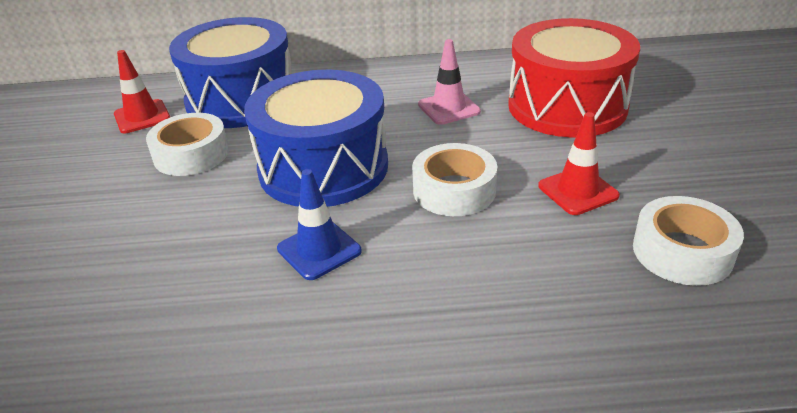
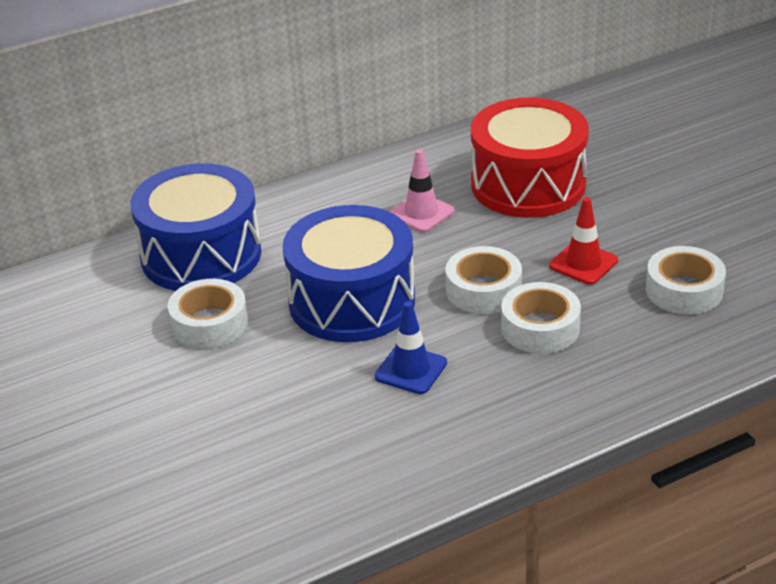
camera: 25 degrees left, 0 degrees up
red traffic cone [114,50,170,133] -> none
none -> white tape [501,282,581,354]

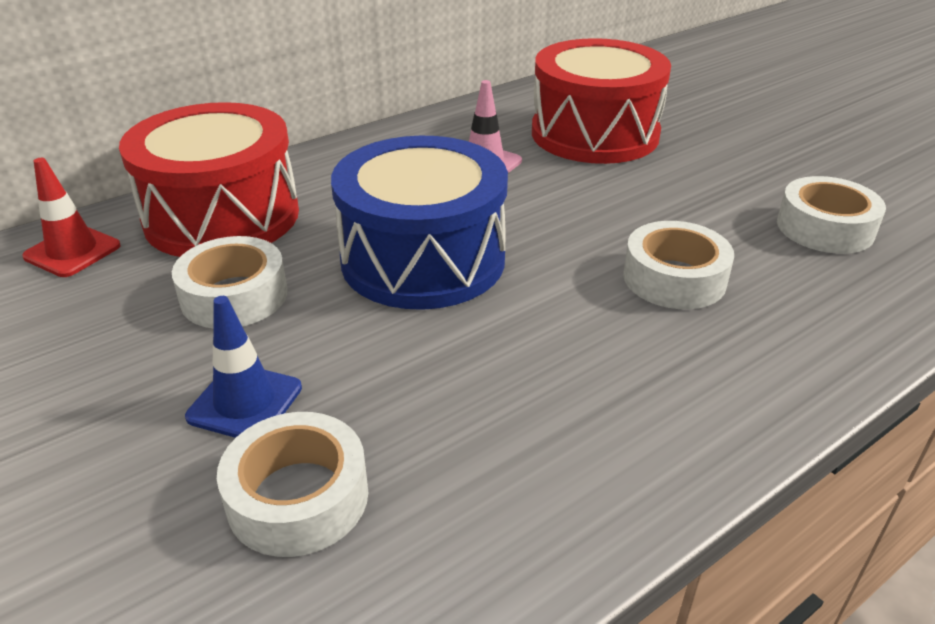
camera: 10 degrees left, 0 degrees up
blue drum [131,163,261,291] -> red drum [119,102,299,257]
blue traffic cone [374,301,447,394] -> blue traffic cone moved to [185,296,302,438]
white tape [445,246,522,314] -> white tape moved to [217,412,368,557]
red traffic cone [549,197,618,285] -> red traffic cone moved to [22,158,121,277]

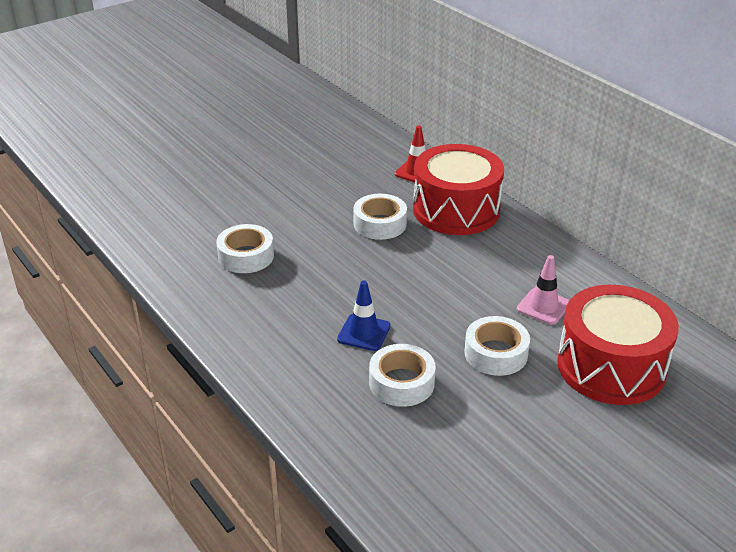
camera: 90 degrees right, 0 degrees up
blue traffic cone [185,296,302,438] -> blue traffic cone moved to [337,280,391,351]
blue drum [331,136,508,310] -> none
white tape [777,176,886,254] -> white tape moved to [464,316,530,376]

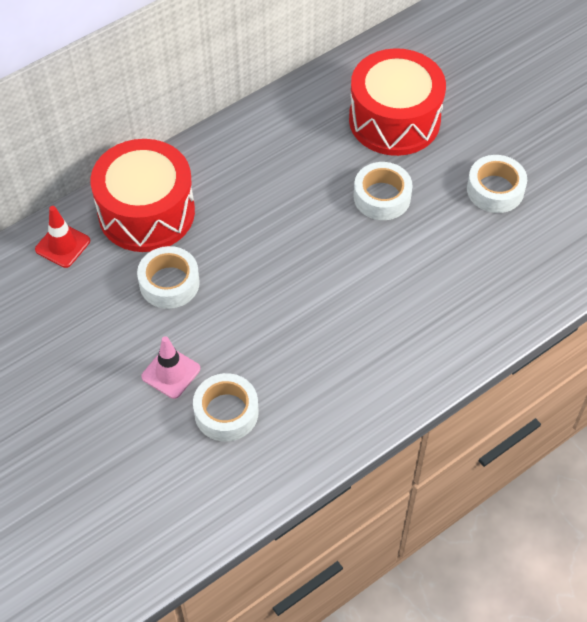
camera: 90 degrees left, 20 degrees up
blue traffic cone [337,280,391,351] -> none
white tape [369,344,436,407] -> white tape moved to [467,155,527,213]
pink traffic cone [517,255,569,325] -> pink traffic cone moved to [141,336,200,399]

